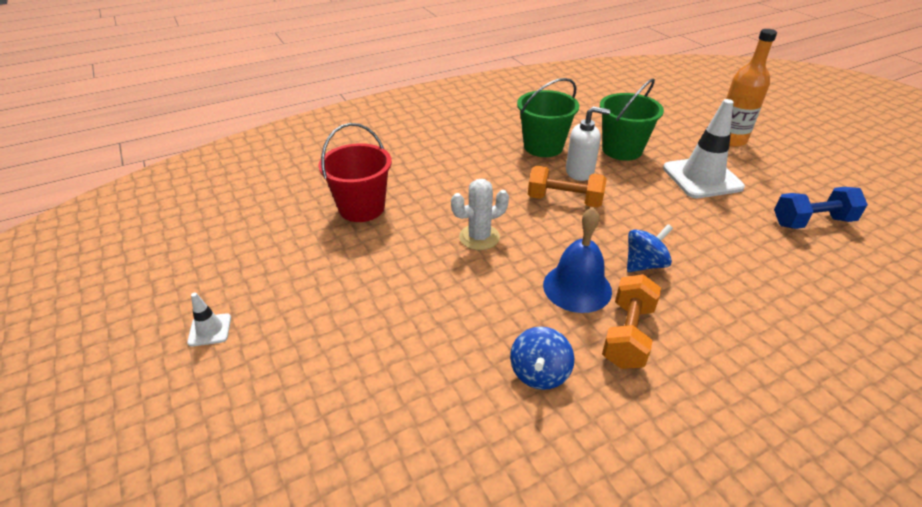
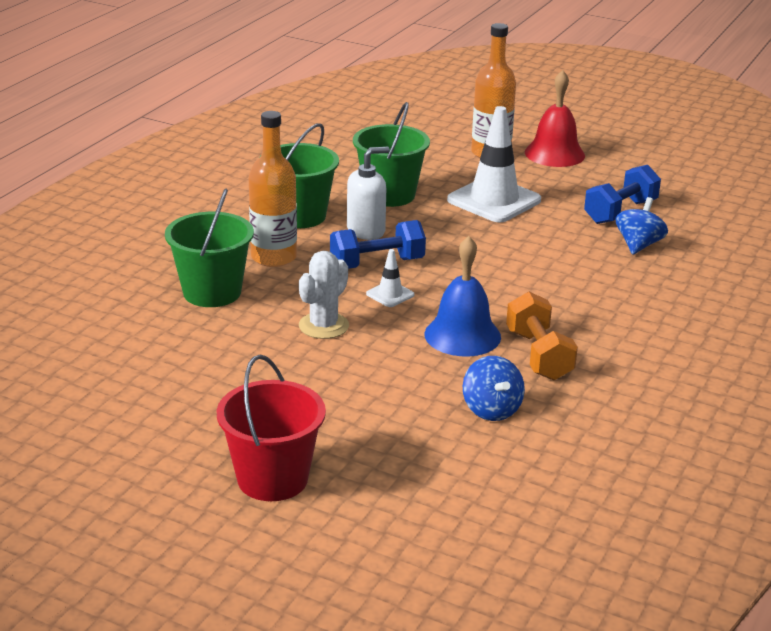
camera: 35 degrees left, 10 degrees down
white traffic cone [187,293,231,347] -> white traffic cone moved to [366,249,414,307]
red bucket [319,123,392,222] -> red bucket moved to [217,355,326,501]
orange dumbbell [528,166,607,208] -> blue dumbbell [330,220,426,269]
blue spinning top [627,224,673,272] -> blue spinning top moved to [616,197,668,255]
none -> green bucket [165,188,254,307]
none -> orange bottle [249,111,297,267]
none -> red bell [525,70,585,167]

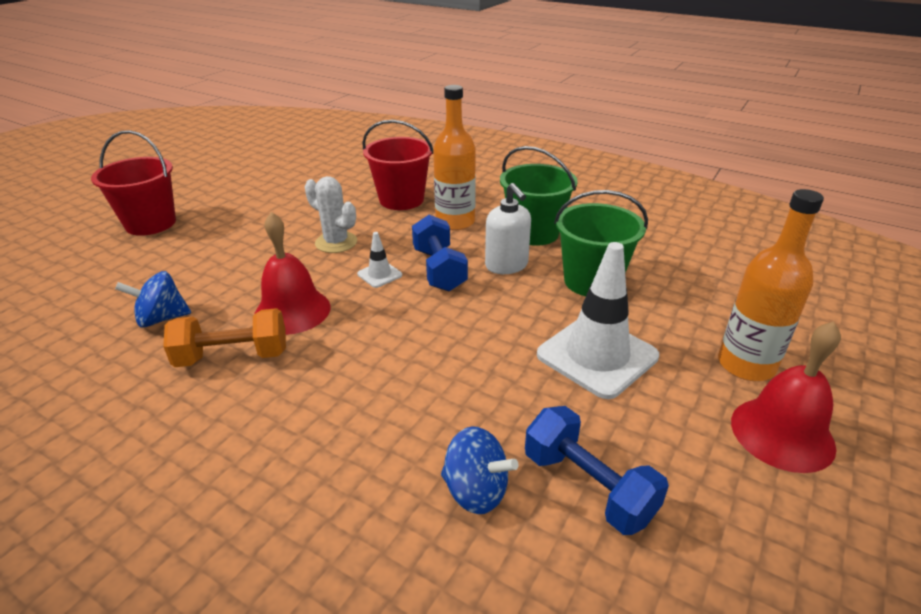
camera: 95 degrees right, 5 degrees up
green bucket [165,188,254,307] -> red bucket [362,120,433,210]
blue bell [424,236,501,356] -> red bell [254,212,331,335]

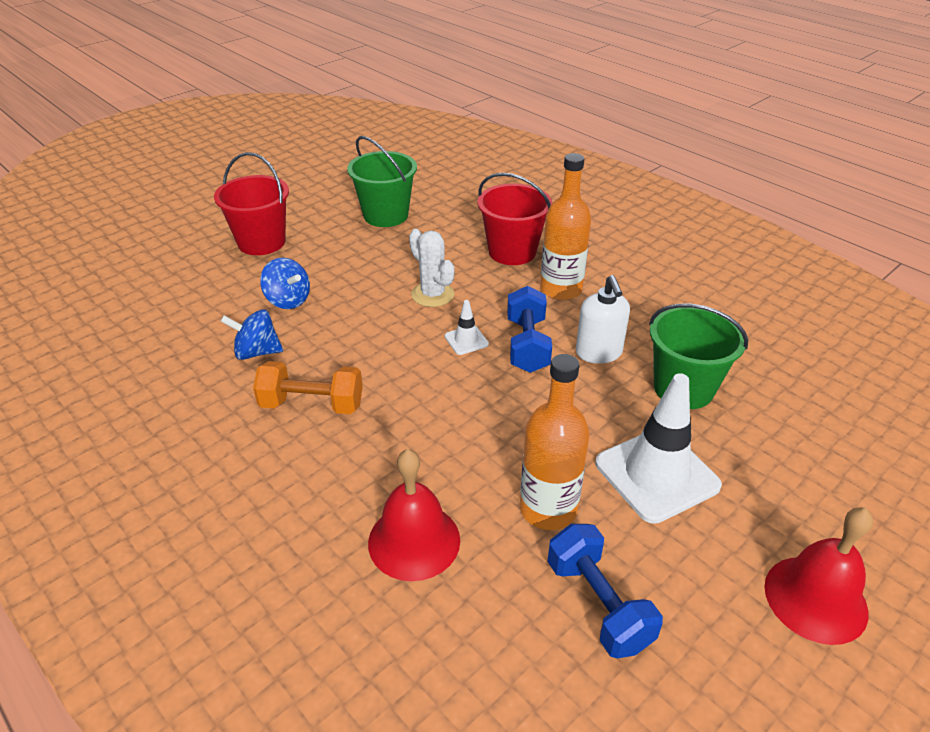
camera: 15 degrees right, 5 degrees up
red bell [254,212,331,335] -> red bell moved to [368,449,460,581]
blue spinning top [441,426,518,514] -> blue spinning top moved to [260,258,310,309]
green bucket [500,146,578,246] -> green bucket moved to [347,136,417,227]
orange bottle [718,189,824,381] -> orange bottle moved to [520,354,589,530]

